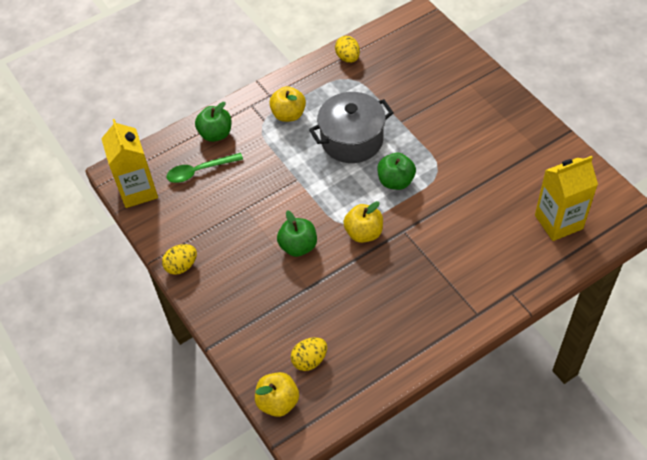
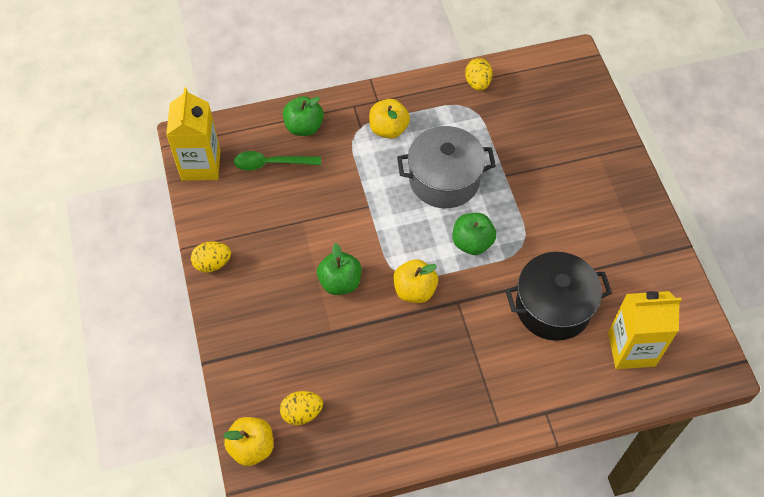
camera: 15 degrees right, 5 degrees up
none -> black pot [505,252,612,341]

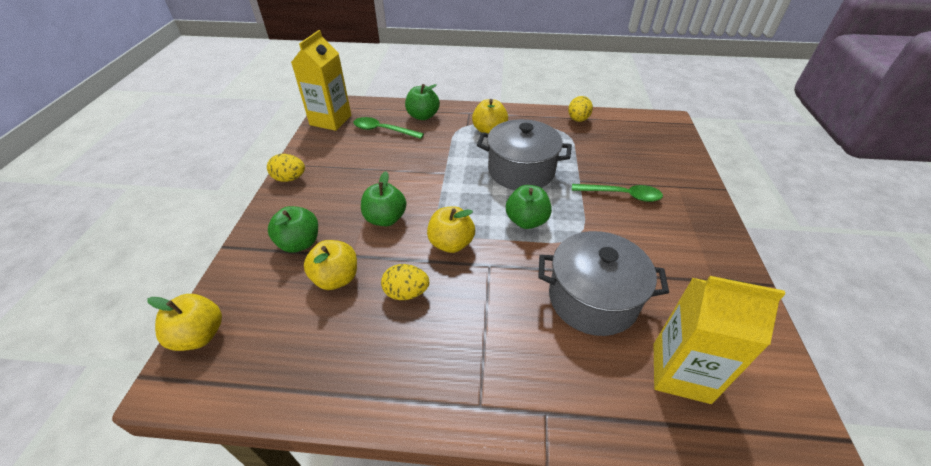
camera: 20 degrees right, 15 degrees down
yellow egg [280,391,323,425] -> yellow egg moved to [381,264,429,300]
black pot [505,252,612,341] -> grey pot [538,231,669,336]
none -> green apple [268,206,318,253]
none -> yellow apple [304,240,357,290]
none -> green spoon [572,184,663,202]

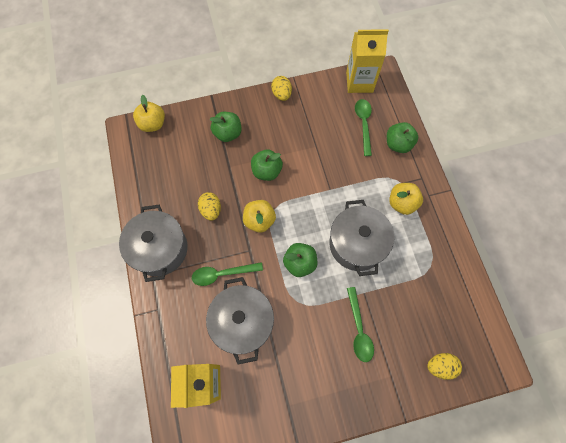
camera: 70 degrees right, 25 degrees up
yellow apple [304,240,357,290] -> none
yellow egg [568,96,593,122] -> yellow egg moved to [427,353,462,380]
none -> grey pot [119,204,188,282]
none -> green spoon [192,262,263,286]

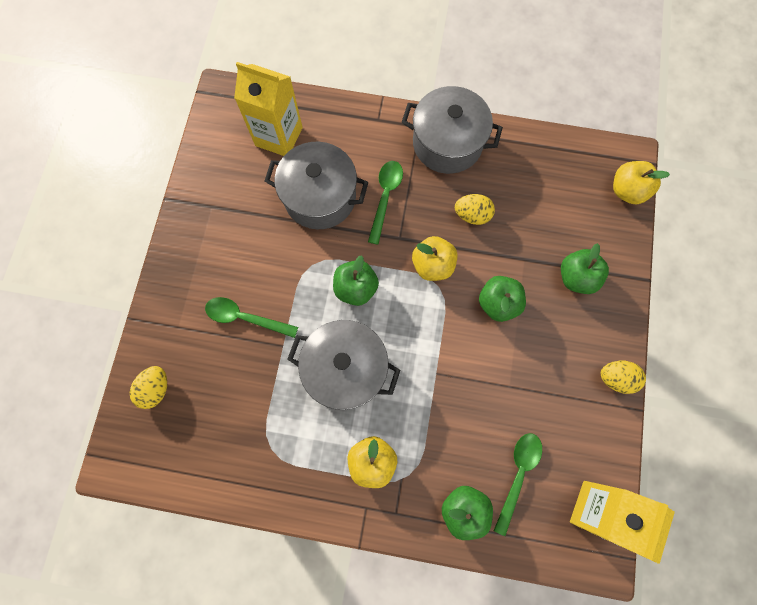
camera: 115 degrees right, 5 degrees up
green spoon [355,99,372,156] -> green spoon turned 90 degrees counterclockwise [494,433,542,536]

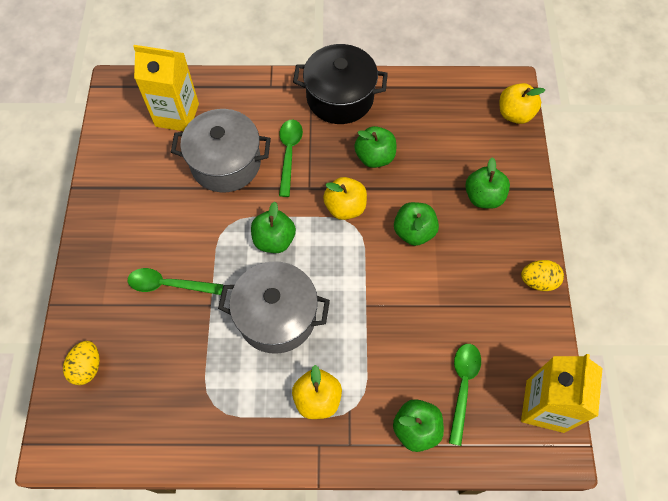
camera: 10 degrees left, 10 degrees down
grey pot [402,86,503,174] -> black pot [293,44,388,124]
yellow egg [455,194,495,225] -> green apple [354,126,396,168]

